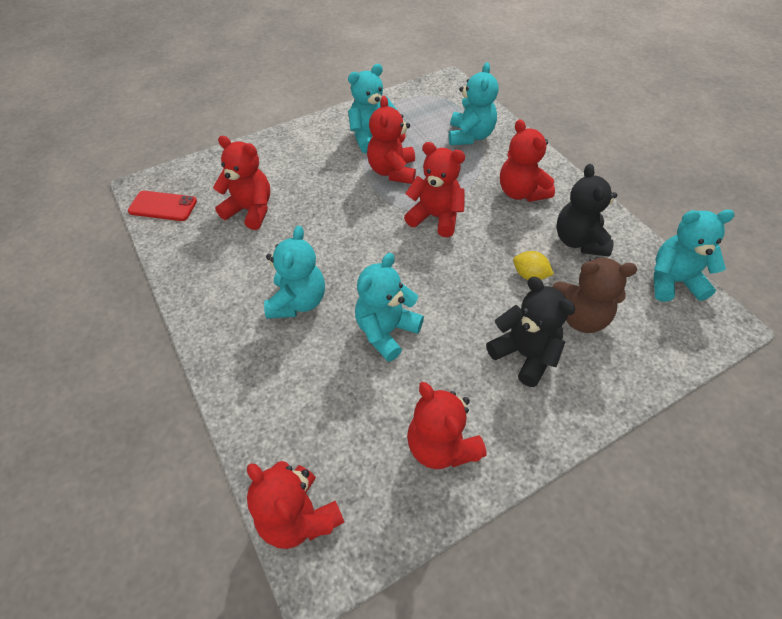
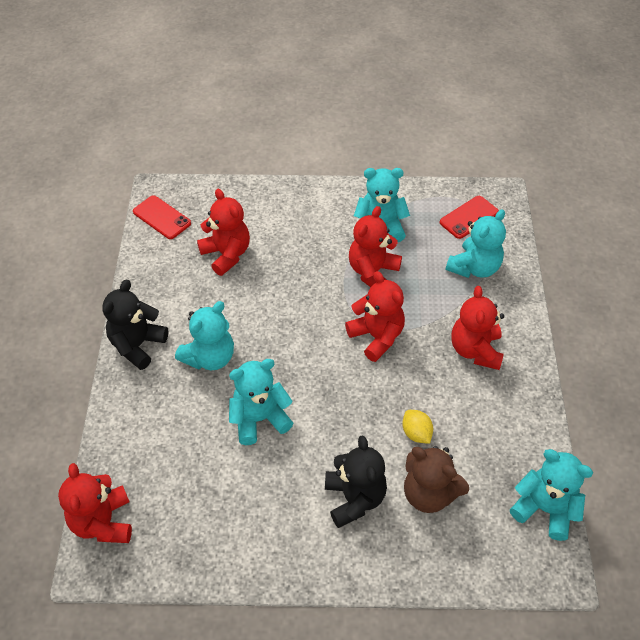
camera: 30 degrees right, 0 degrees up
red teddy bear [407,382,487,469] -> none
black teddy bear [556,164,617,256] -> black teddy bear moved to [102,280,169,370]
none -> red phone [440,196,499,239]

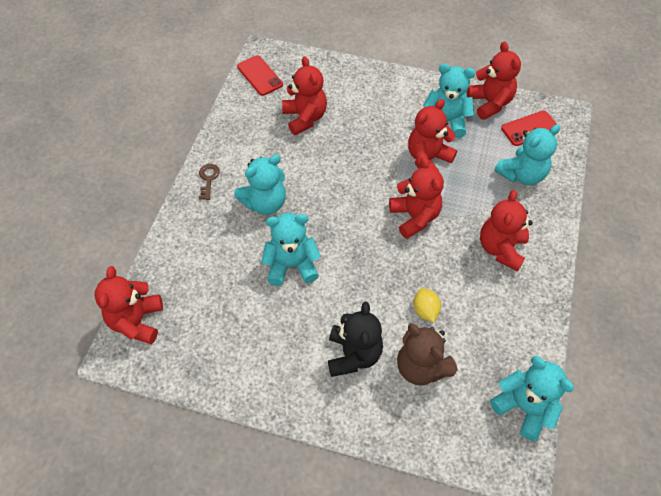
camera: 15 degrees right, 5 degrees up
black teddy bear [102,280,169,370] -> brown key [199,164,220,200]
none -> red teddy bear [467,41,521,120]

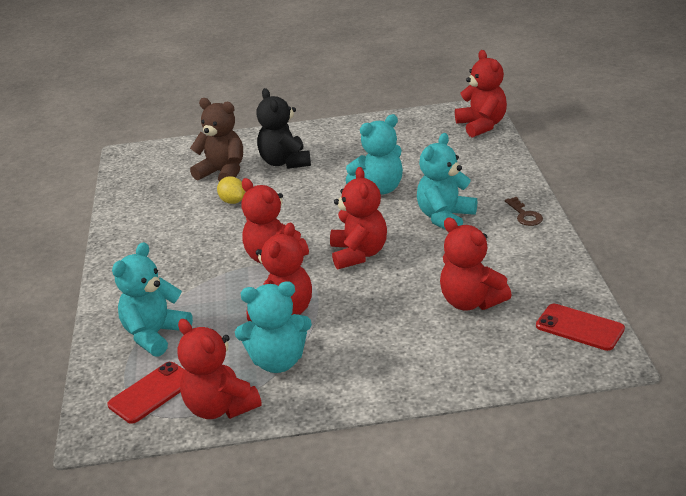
camera: 160 degrees right, 25 degrees down
red teddy bear [480,190,533,272] -> red teddy bear moved to [330,167,387,270]
turquoise teddy bear [490,356,574,441] -> none

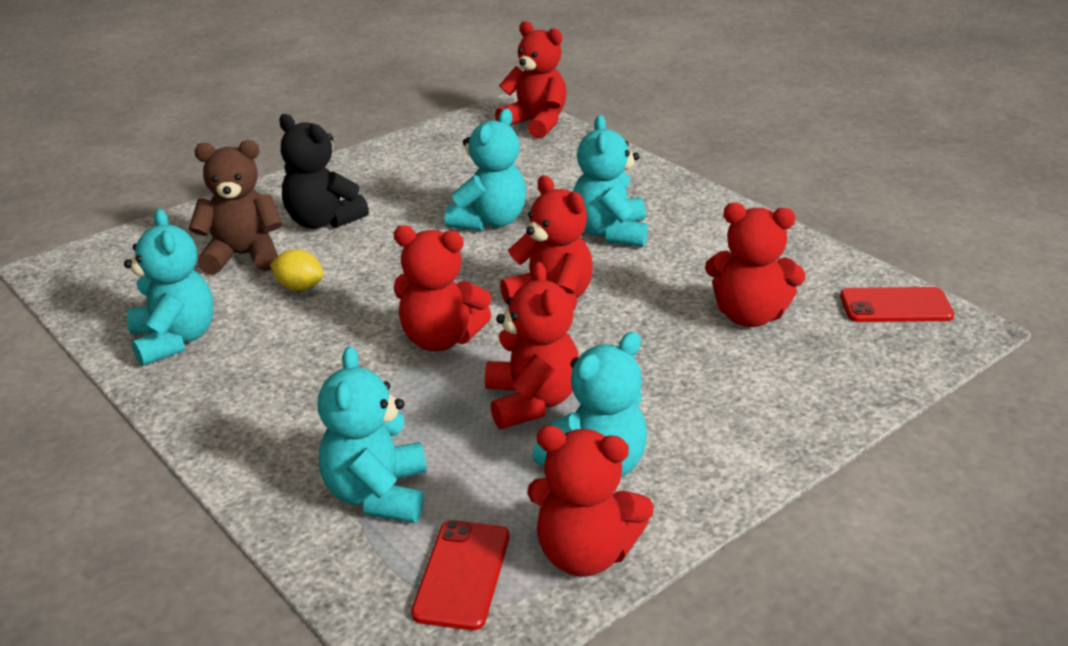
camera: 35 degrees left, 0 degrees up
brown key [505,197,543,226] -> none
none -> turquoise teddy bear [124,209,214,366]

